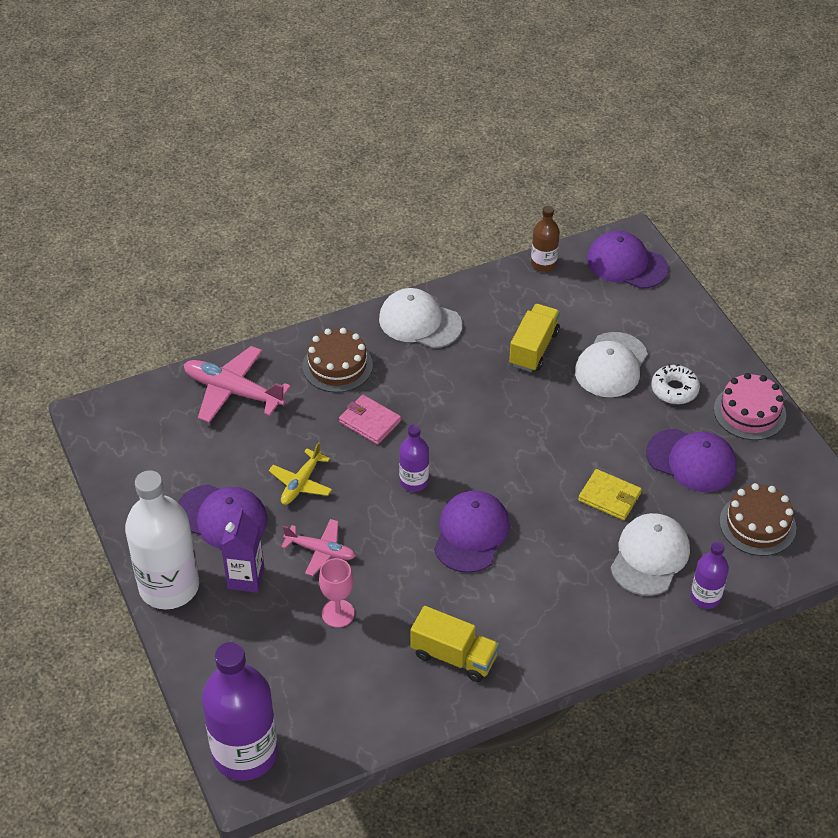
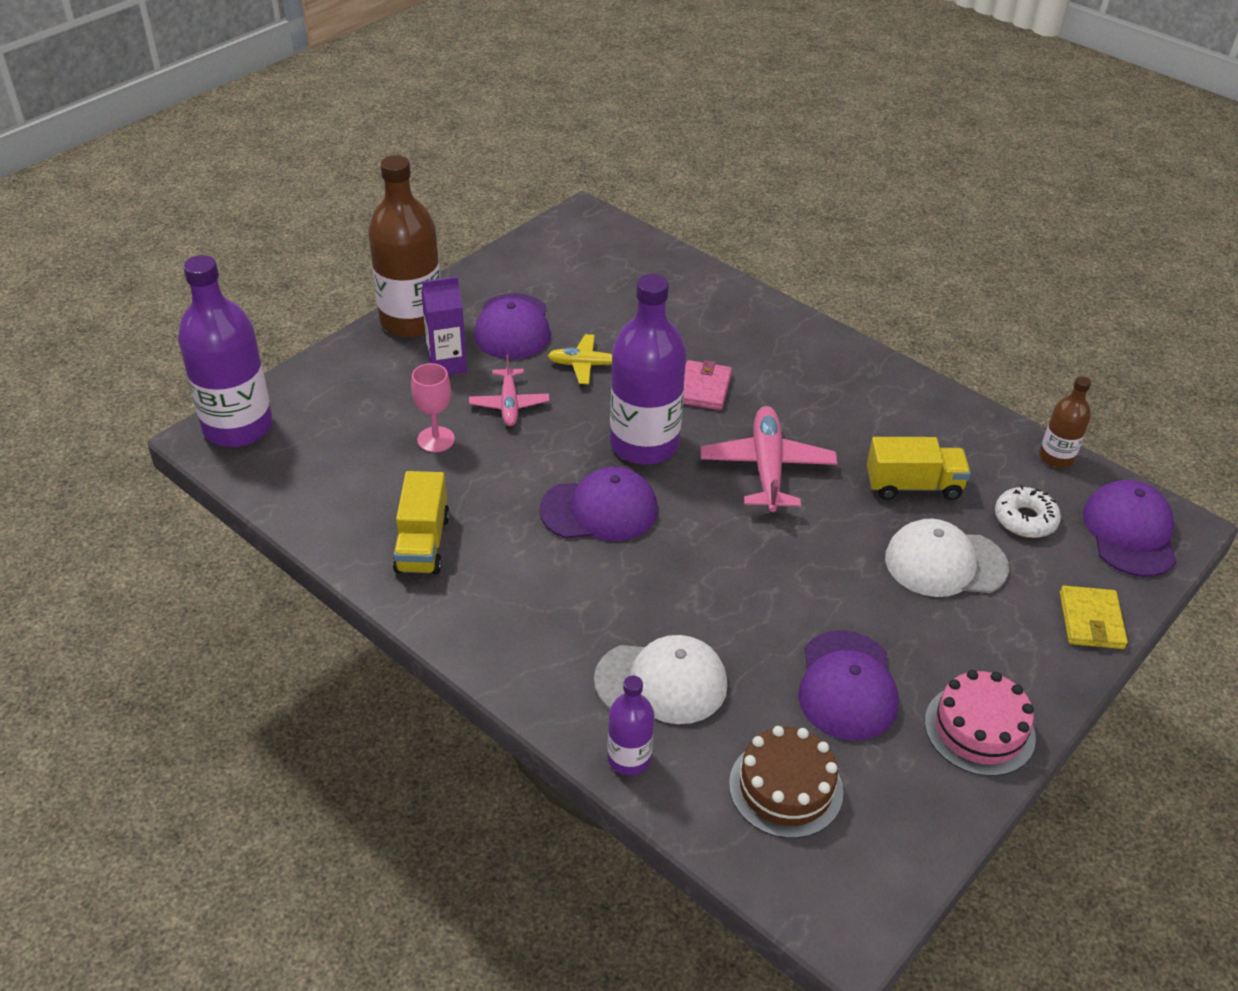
camera: 65 degrees right, 5 degrees down
white bottle [125,470,199,609] -> brown bottle [368,155,441,337]
pink plane [184,346,291,423] -> pink plane moved to [701,406,837,512]
brown cake [303,328,373,393] -> none
white cap [379,288,462,348] -> none
purple bottle [399,424,429,492] -> purple bottle [610,274,686,465], size x1.98
yellow wallet [578,469,642,520] -> yellow wallet moved to [1060,586,1128,649]
white donut [651,364,700,404] -> white donut moved to [995,485,1061,538]

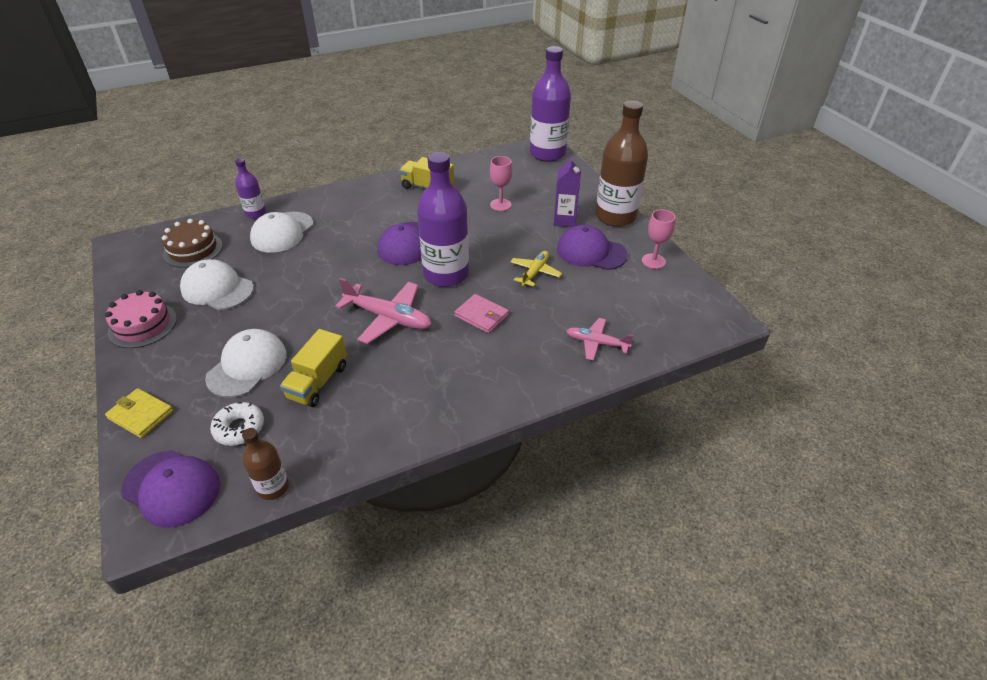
camera: 115 degrees right, 0 degrees up
pink plane [469,355,550,426] -> pink plane moved to [566,318,634,361]
purple cap [798,630,899,741] -> white cap [180,259,254,310]
none -> pink goblet [642,209,675,269]

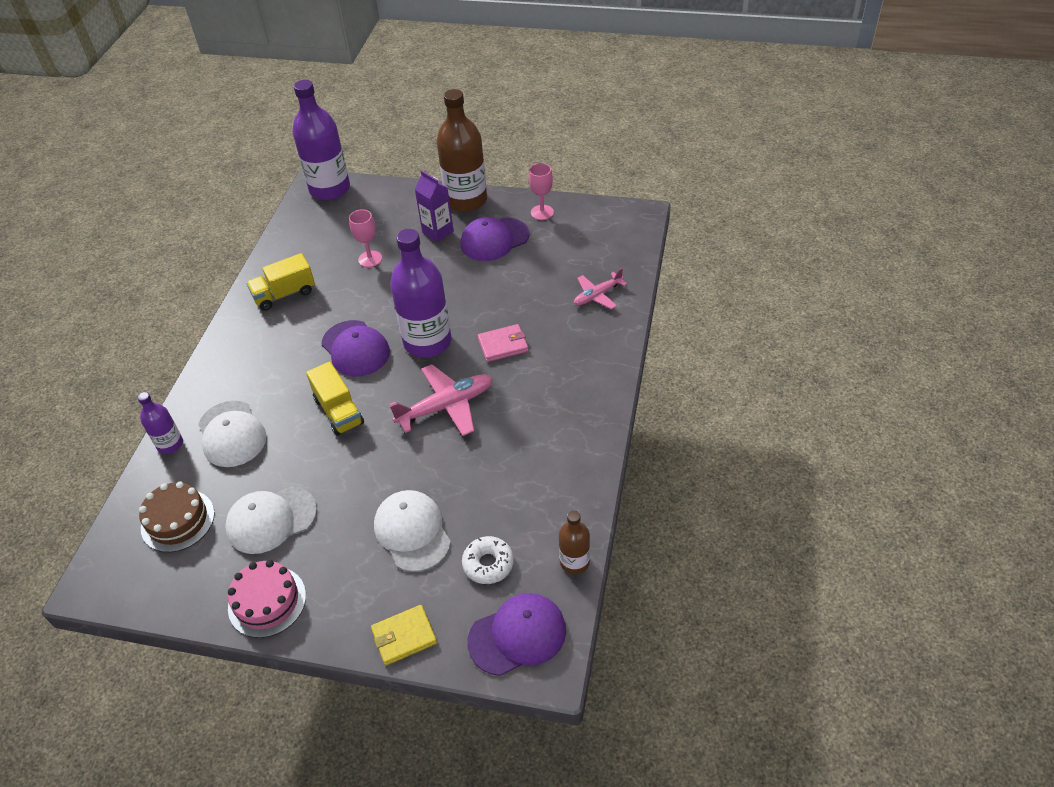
camera: 50 degrees left, 5 degrees up
yellow truck [280,329,347,407] -> yellow truck moved to [306,361,364,436]
yellow plane [510,251,562,287] -> none

